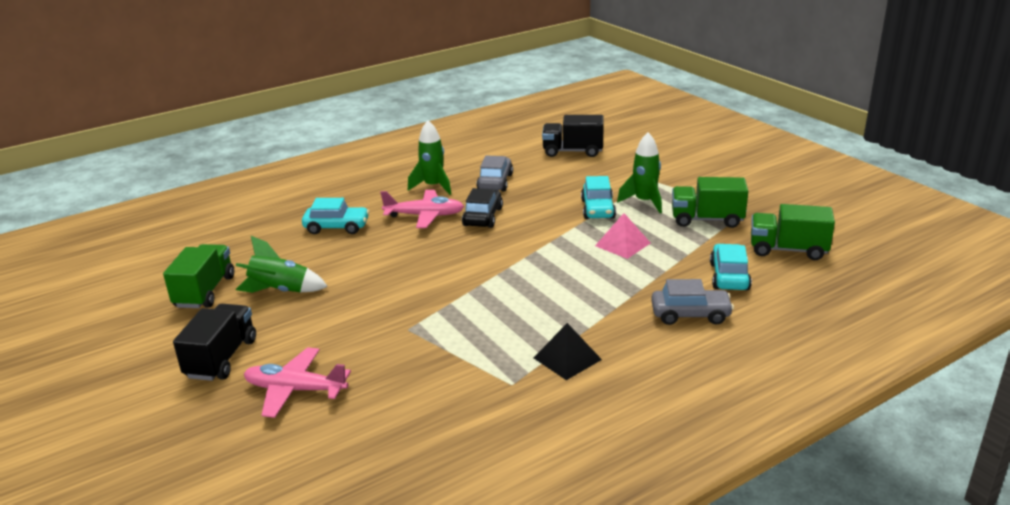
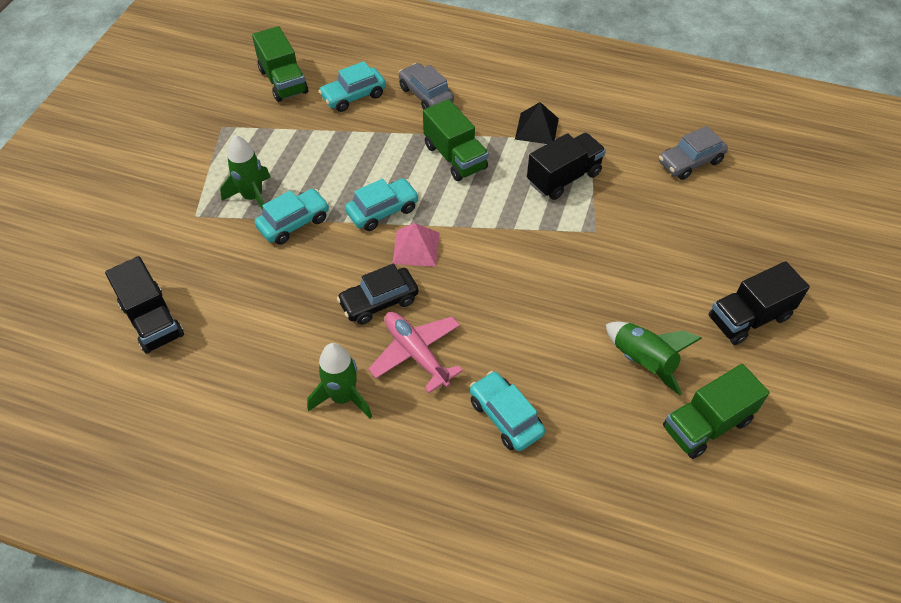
camera: 130 degrees left, 25 degrees up
pink plane [244,347,351,418] -> none
grey car [477,156,513,191] -> grey car moved to [659,126,728,180]
pink pyramid [595,213,650,259] -> pink pyramid moved to [392,223,439,267]
green truck [672,177,748,228] -> green truck moved to [423,99,489,181]
none -> turquoise car [345,178,419,231]
none -> black truck [527,133,606,200]

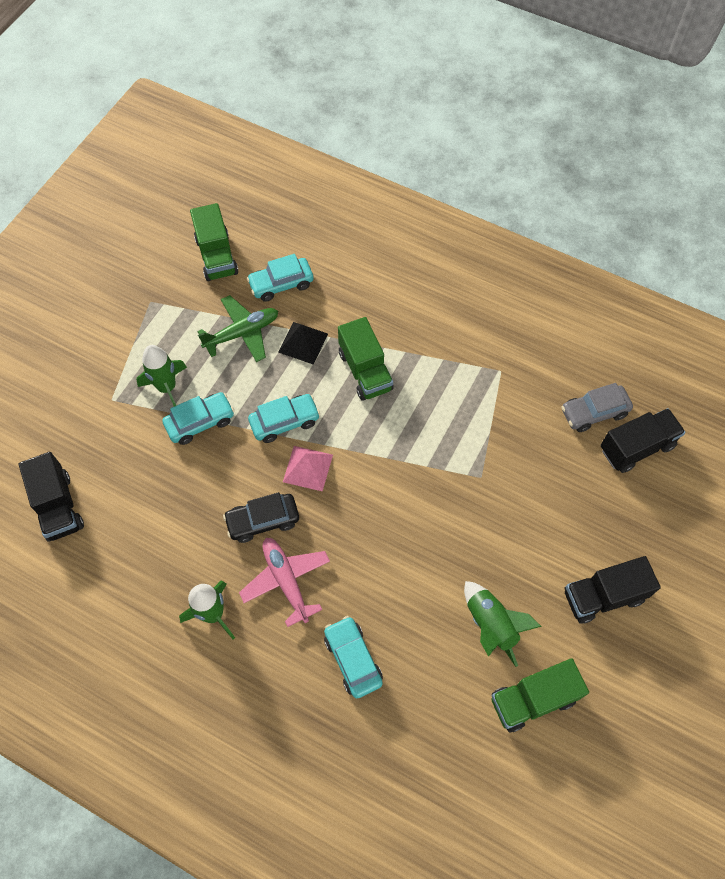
camera: 10 degrees right, 10 degrees up
grey car [399,63,454,110] -> none
black pyramid [515,102,559,144] -> black pyramid moved to [278,322,328,365]
black truck [527,133,606,200] -> black truck moved to [600,408,686,473]
none -> green plane [197,295,278,362]

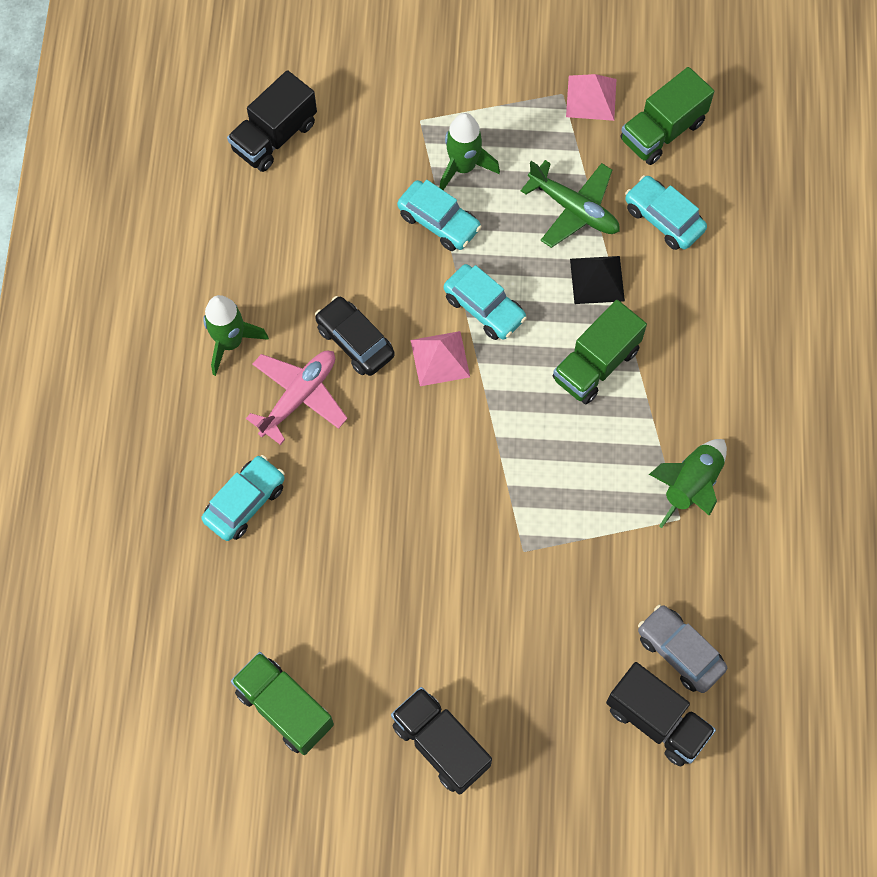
camera: 65 degrees right, 5 degrees up
green rocket [464,581,542,667] -> green rocket moved to [649,439,727,528]
none -> pink pyramid [566,74,616,121]

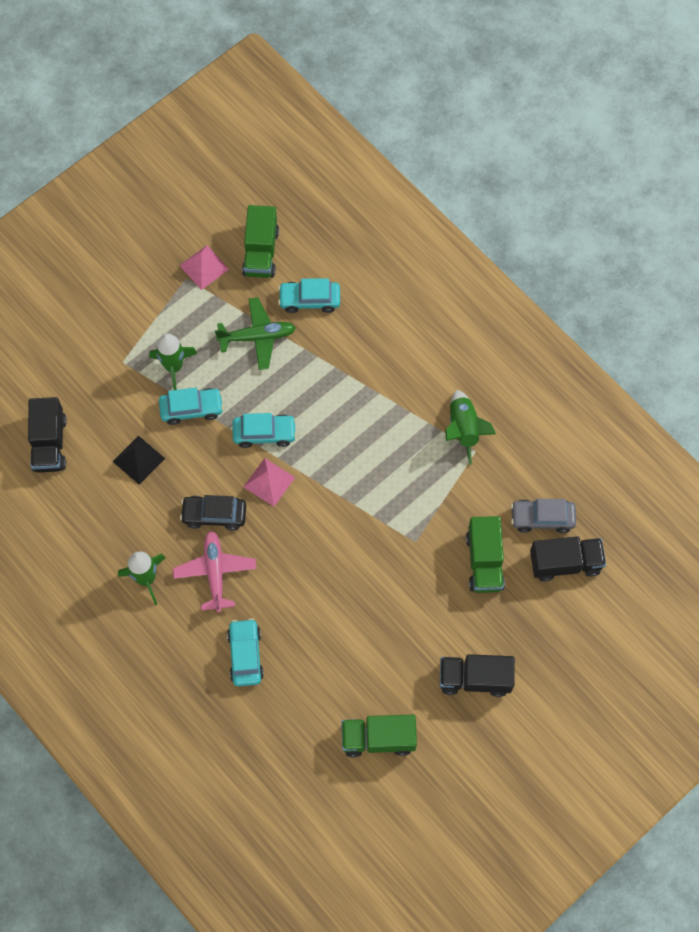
camera: 45 degrees left, 0 degrees up
green truck [553,300,647,404] -> green truck moved to [466,516,505,593]
black pyramid [570,256,625,304] -> black pyramid moved to [113,435,165,485]

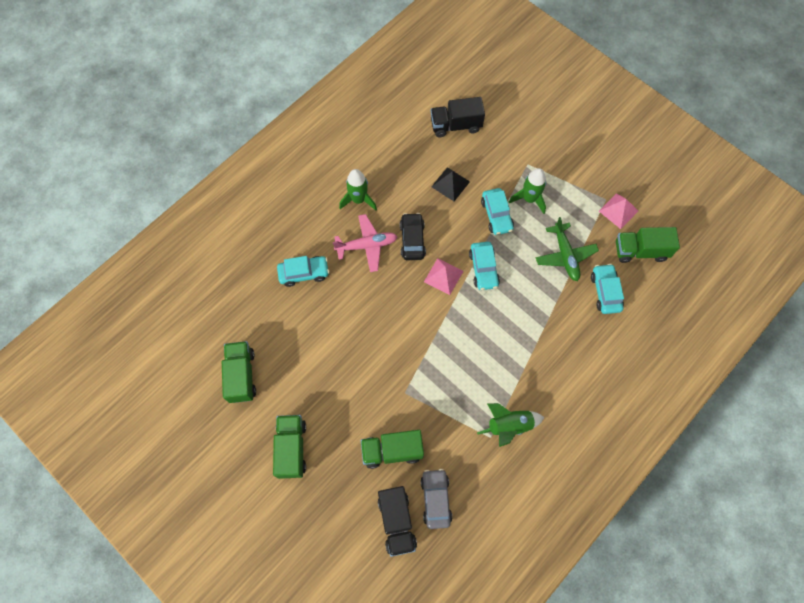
camera: 85 degrees right, 0 degrees up
black truck [440,654,515,697] -> green truck [273,415,306,479]

